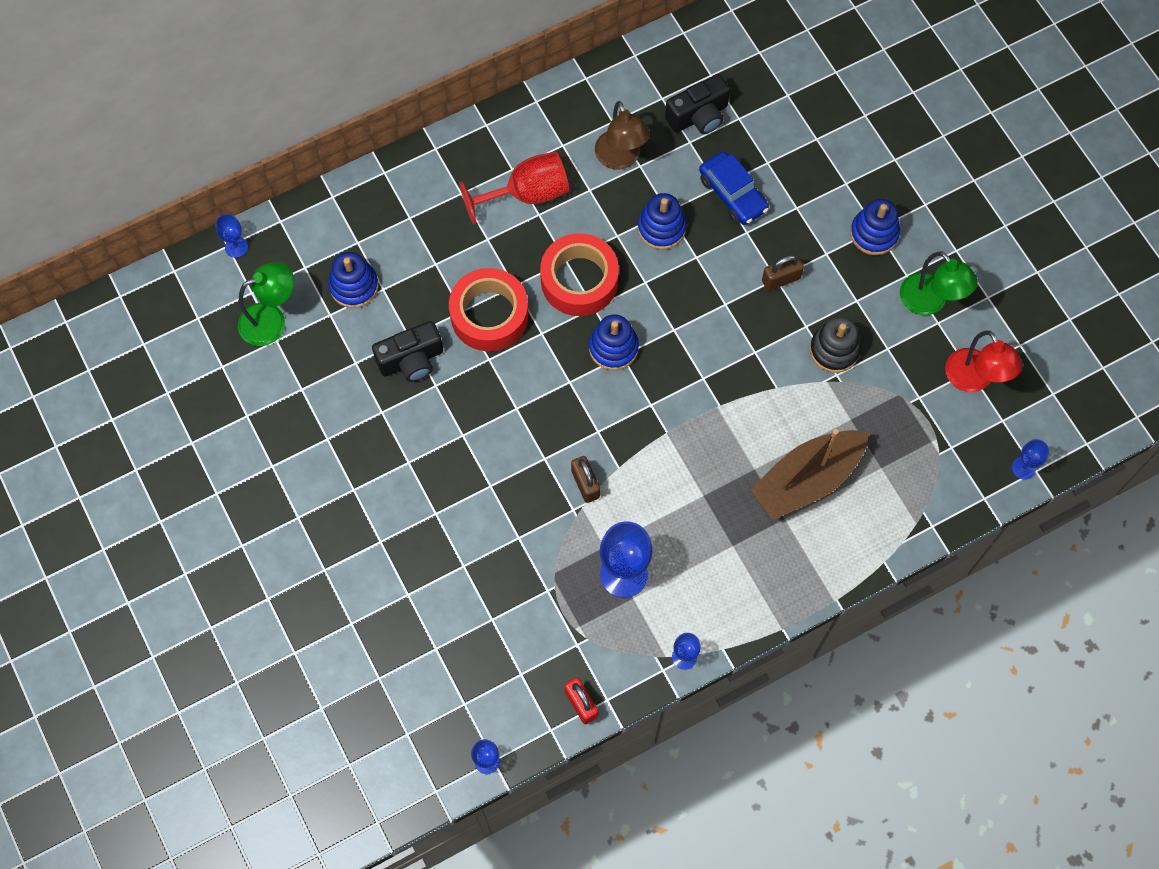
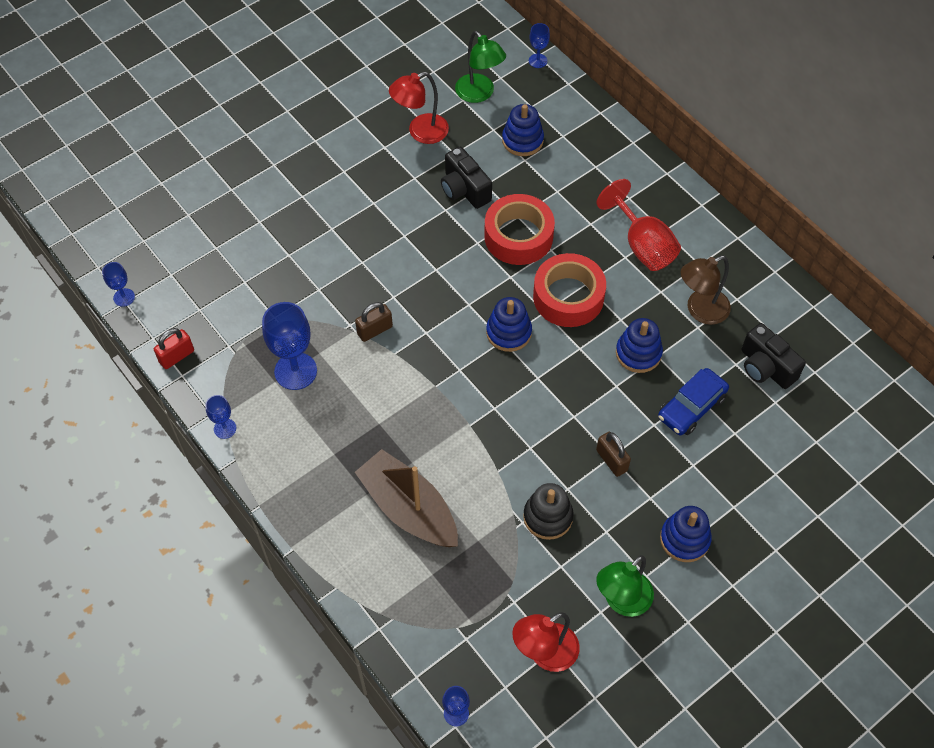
camera: 80 degrees right, 10 degrees down
none -> red lamp [389,72,449,144]

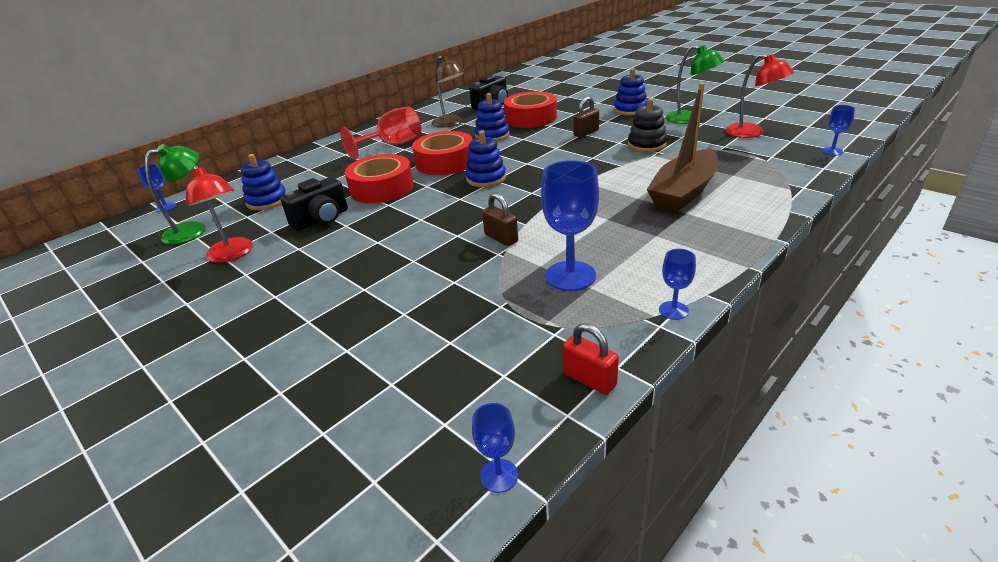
camera: 95 degrees left, 25 degrees down
blue car [658,368,729,435] -> red tape [504,91,557,128]

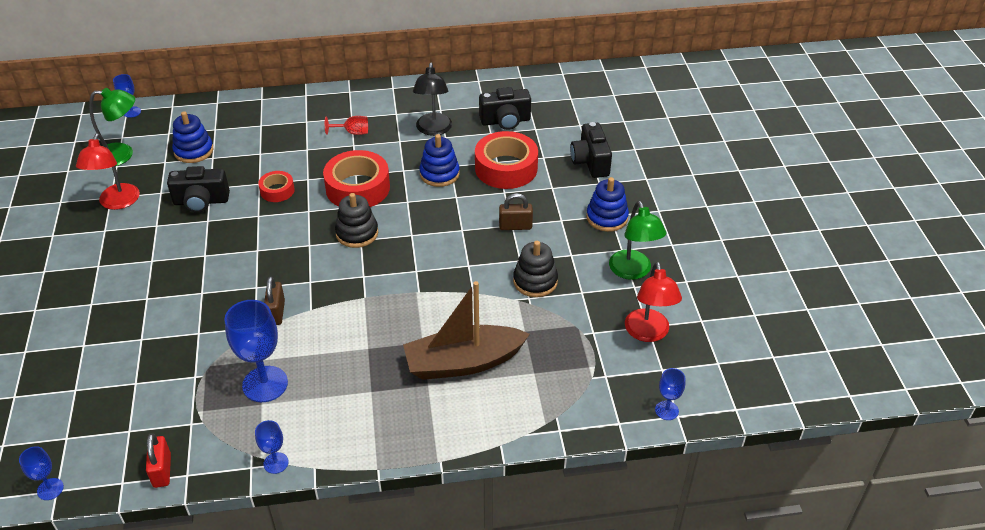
camera: 35 degrees right, 10 degrees up
red goblet [340,106,421,160] -> red goblet [325,116,368,135], size x0.51
red tape [345,154,414,203] -> red tape [258,171,295,202], size x0.53
brown lamp [432,56,465,127] -> black lamp [413,63,452,136]
blue stacking toy [465,130,506,187] -> black stacking toy [335,193,378,248]
none -> black camera [570,122,612,178]

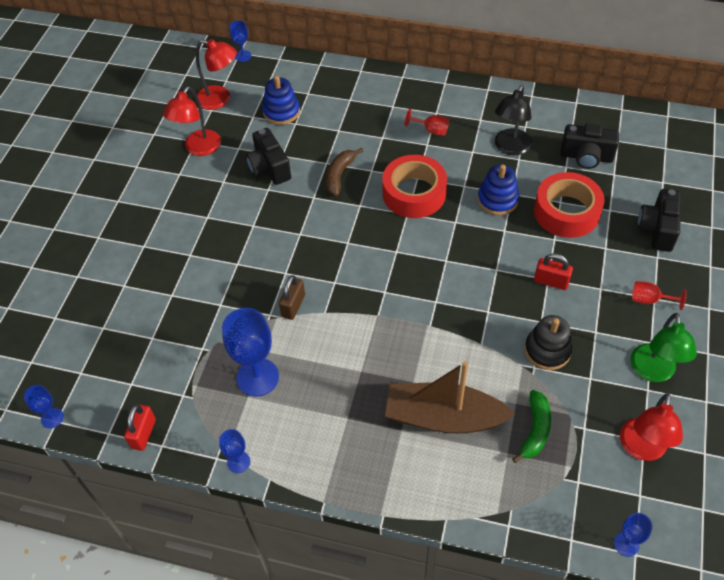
camera: 25 degrees right, 10 degrees up
green lamp [89,88,135,166] -> red lamp [195,39,237,110]
black camera [167,166,230,213] -> black camera turned 45 degrees clockwise [246,128,291,185]
red tape [258,171,295,202] -> brown banana [326,148,363,196]
black stacking toy [335,193,378,248] -> none
brown padlock [499,193,533,230] -> red padlock [534,253,573,290]
blue stacking toy [586,177,629,232] -> red goblet [632,281,687,310]
none -> green banana [512,390,551,463]

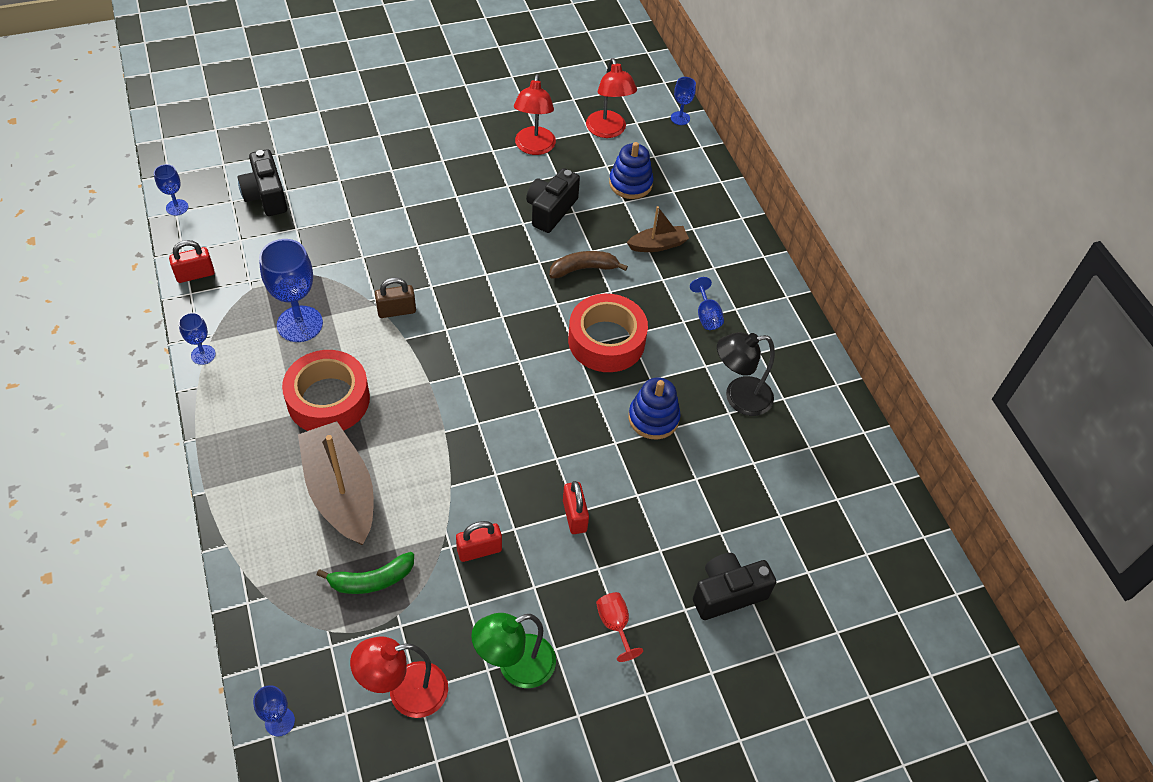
camera: 50 degrees right, 0 degrees up
red lamp [163,86,221,156] -> red lamp turned 75 degrees counterclockwise [514,74,556,155]
red goblet [404,109,449,136] -> blue goblet [690,277,724,330]
black stacking toy [525,315,573,370] -> red padlock [456,521,502,562]
red tape [534,172,605,238] -> red tape moved to [282,350,370,431]
black camera [561,124,619,169] -> black camera moved to [238,149,287,216]
none -> brown boat [627,206,689,252]

